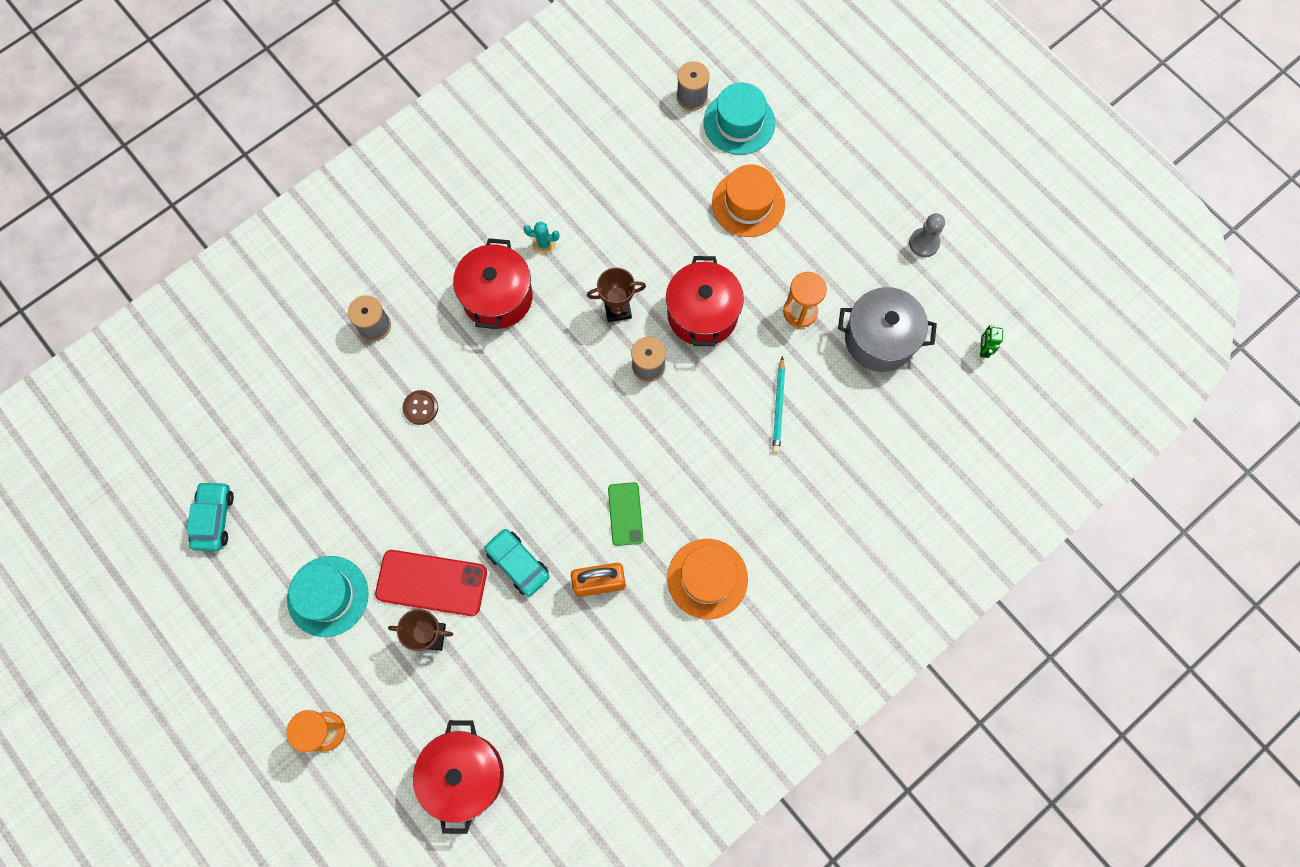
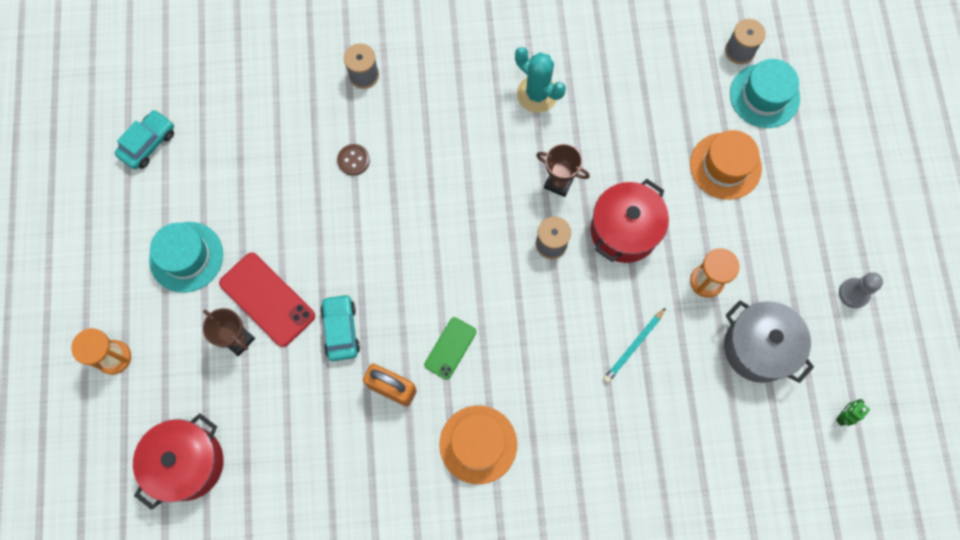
camera: 35 degrees right, 0 degrees up
red pot [453,238,533,329] -> none
turquoise cactus [524,221,560,255] -> turquoise cactus [515,47,566,113], size x1.85

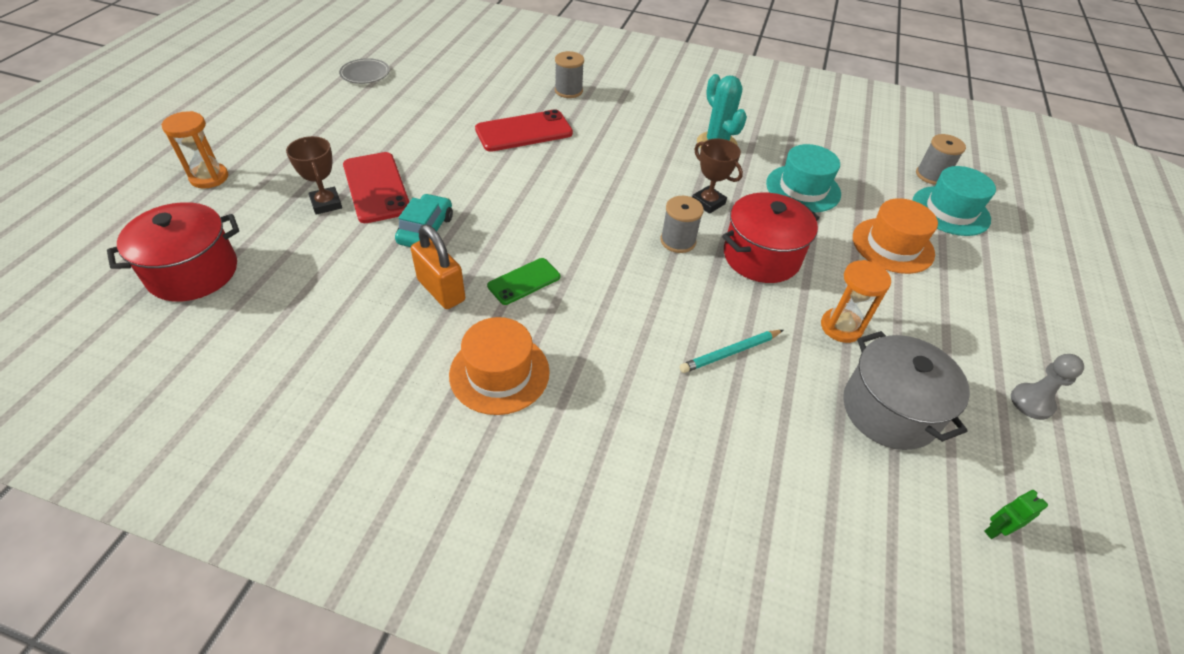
camera: 20 degrees right, 25 degrees down
turquoise car [115,110,174,169] -> grey plate [339,58,390,84]
turquoise hat [149,222,223,293] -> turquoise hat moved to [766,144,841,212]
brown button [337,144,370,176] -> red phone [475,109,573,152]

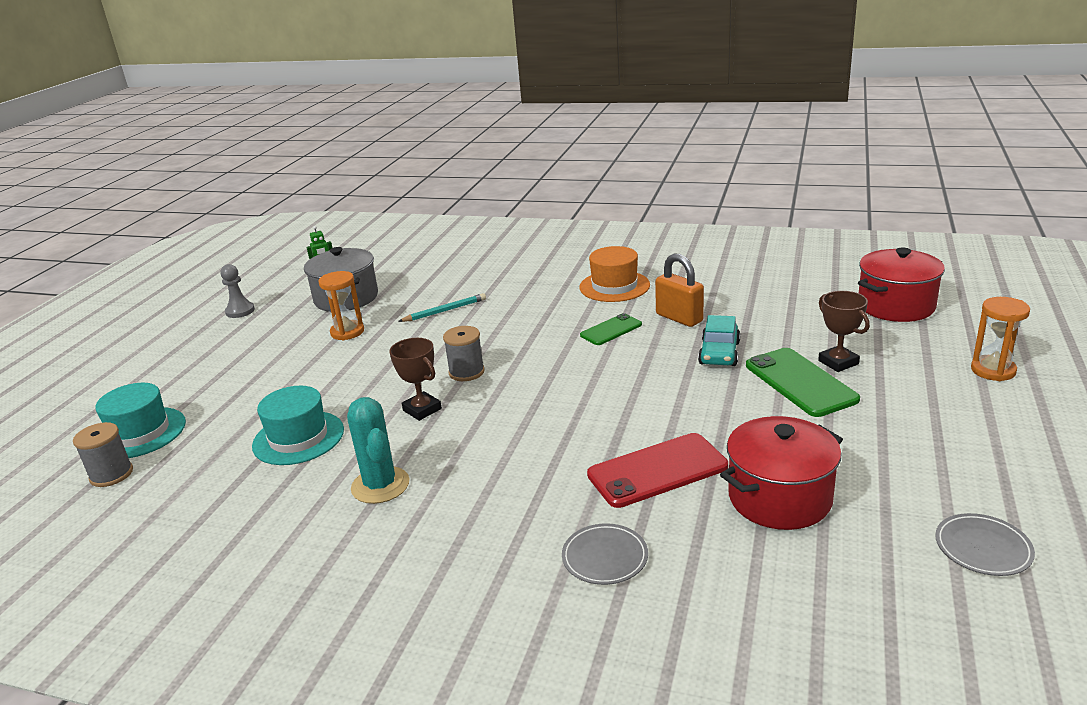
camera: 175 degrees left, 20 degrees down
red phone [343,152,409,223] -> green phone [746,348,860,417]
grey spool [555,51,584,98] -> grey plate [562,523,648,585]
red pot [722,192,820,283] -> red pot moved to [720,416,843,530]
orange hat [853,198,938,274] -> none

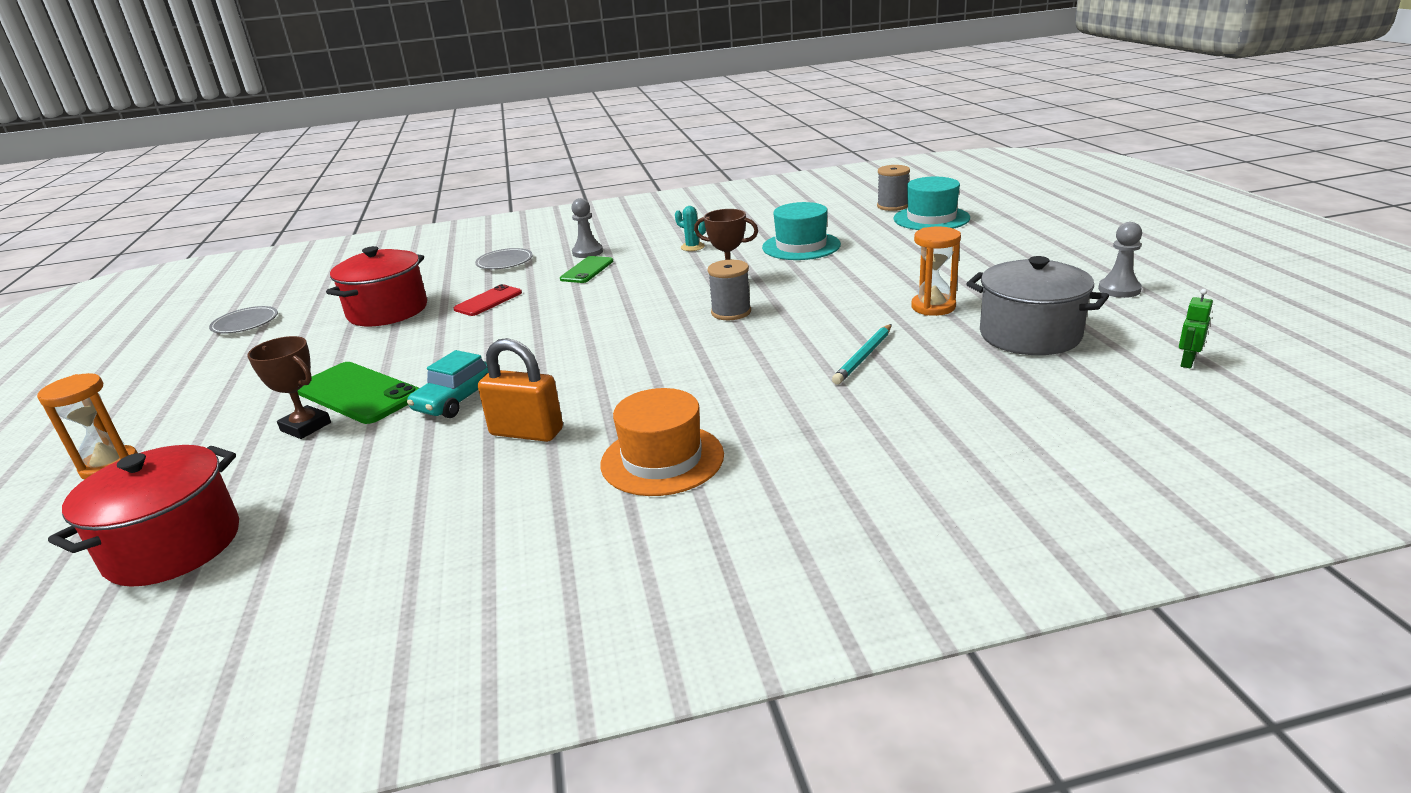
camera: 150 degrees right, 0 degrees up
turquoise cactus [347,397,410,504] -> turquoise cactus [675,206,706,251], size x0.54
green phone [580,313,642,345] -> green phone moved to [560,256,614,283]
red phone [587,433,728,508] -> red phone [454,284,522,316], size x0.60
turquoise car [698,315,740,366] -> turquoise car turned 135 degrees counterclockwise [407,350,489,418]
none -> grey pawn [571,198,603,258]

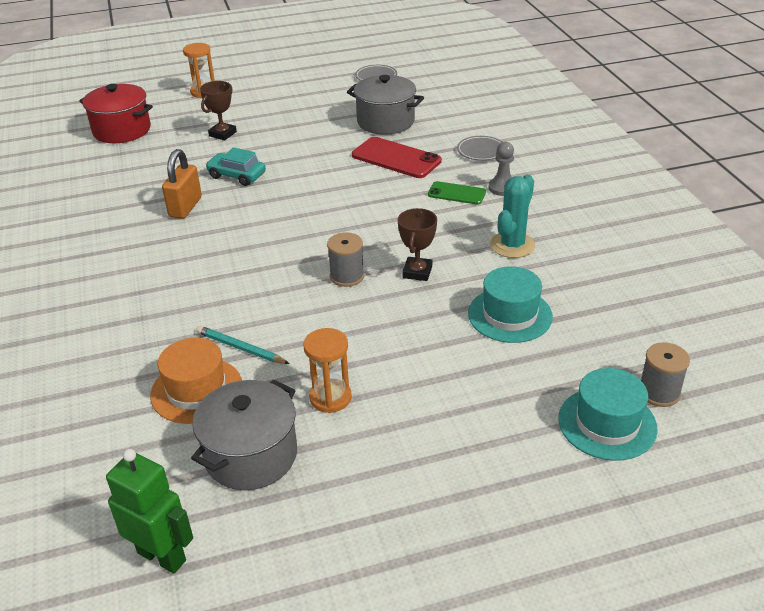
camera: 85 degrees right, 10 degrees up
green phone [297,362,419,424] -> none
red pot [326,246,427,326] -> grey pot [347,75,424,135]
red phone [454,284,522,316] -> red phone [352,137,442,178], size x1.66
orange hat [601,388,724,496] -> orange hat moved to [150,338,242,424]
turquoise cactus [675,206,706,251] -> turquoise cactus [490,174,535,258], size x1.85
grey pawn [1098,222,1142,298] -> none
green robot [1179,289,1213,368] -> green robot [106,449,193,574], size x2.06

